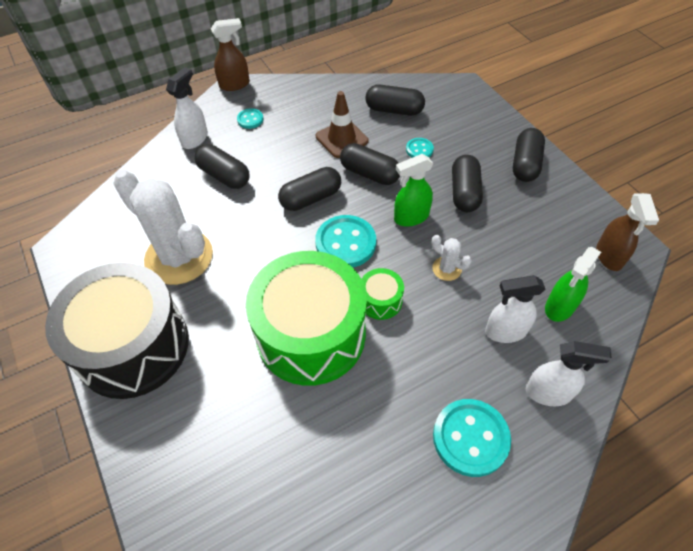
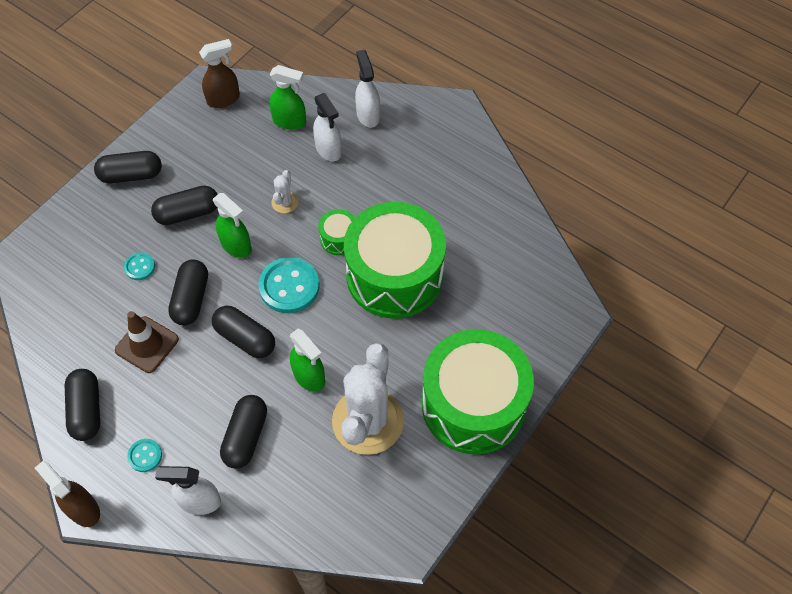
camera: 115 degrees left, 5 degrees up
black drum [45,263,189,399] -> green drum [422,329,534,454]
black capsule [366,84,425,116] -> black capsule moved to [65,369,100,441]
turquoise button [433,399,511,477] -> none
none -> green spray bottle [290,329,325,392]

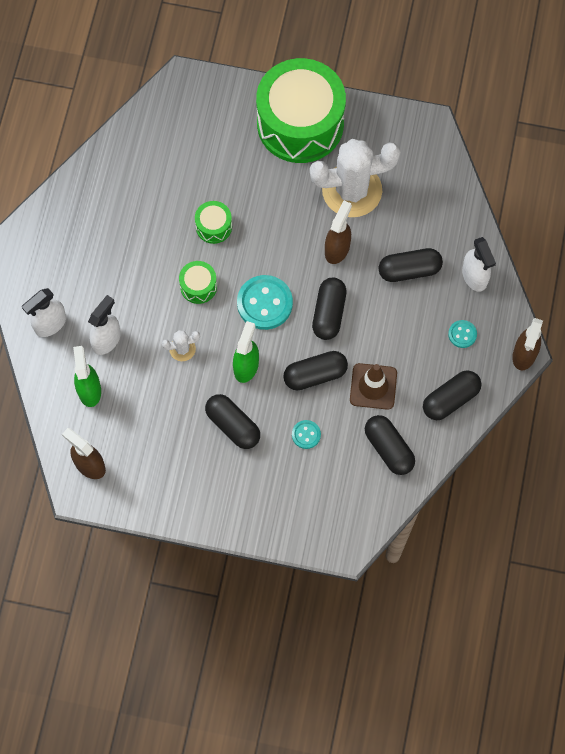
camera: 115 degrees left, 10 degrees up
black capsule [94,151,162,183] -> black capsule moved to [365,415,415,475]
green spray bottle [290,329,325,392] -> brown spray bottle [325,200,352,264]
green drum [344,202,446,319] -> green drum [195,201,232,244], size x0.41

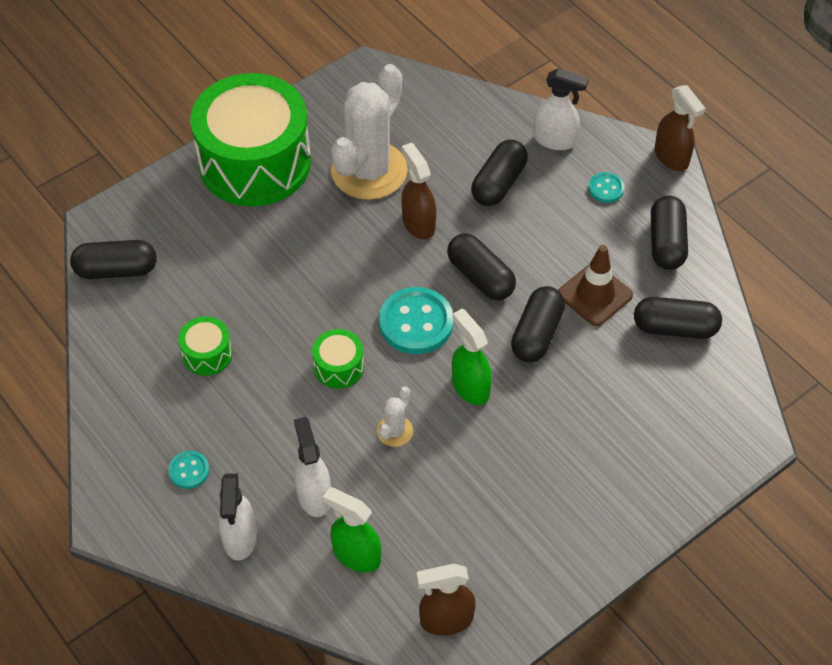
camera: 50 degrees left, 15 degrees down
green drum [195,201,232,244] -> green drum moved to [178,316,233,376]
black capsule [205,394,260,449] -> black capsule moved to [70,240,157,279]
turquoise button [292,420,321,449] -> turquoise button moved to [168,451,209,489]

